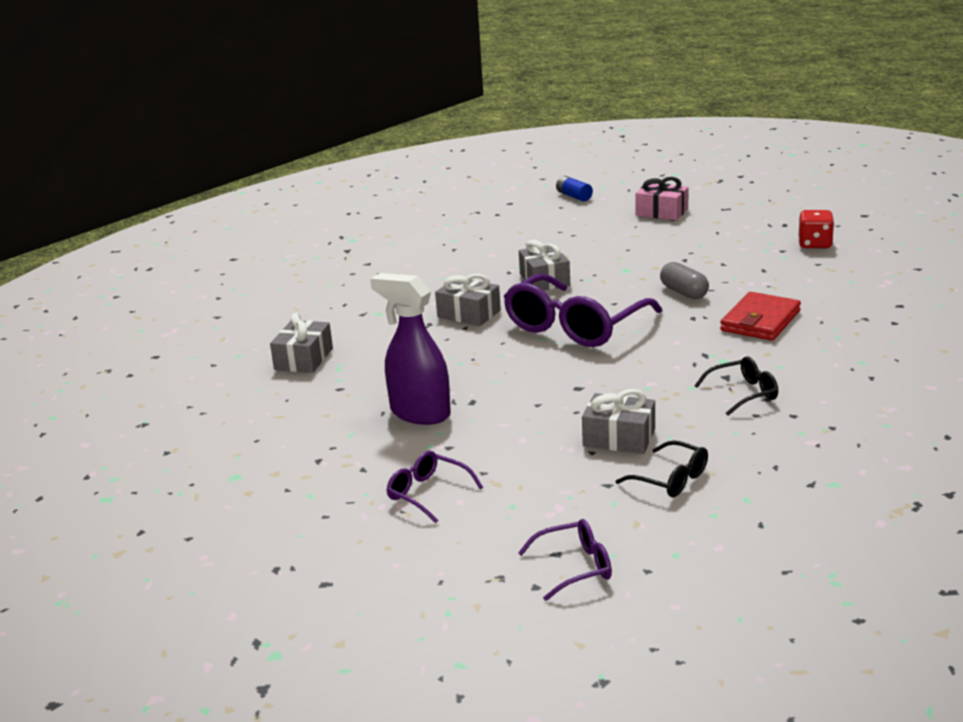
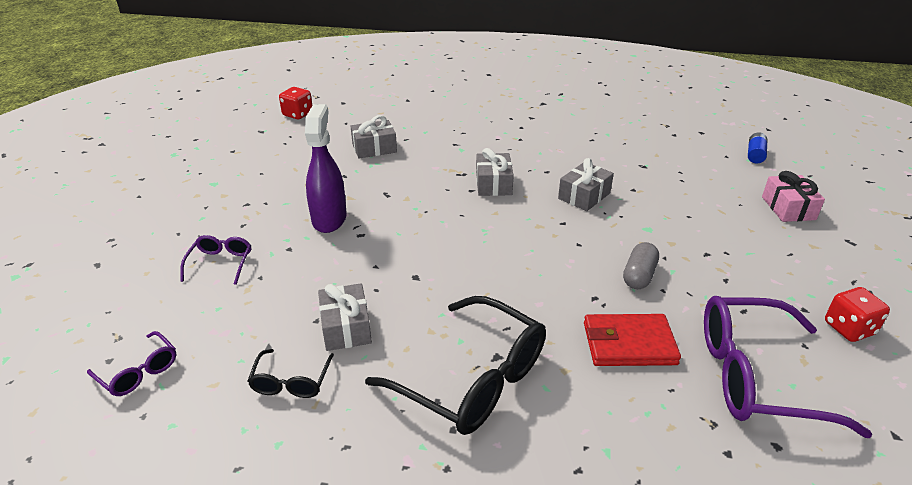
camera: 55 degrees right, 10 degrees up
purple glasses [504,274,663,347] -> purple glasses moved to [704,296,873,438]
black glasses [694,357,778,416] -> black glasses [365,296,546,435], size x2.08
none -> red dice [279,87,312,119]

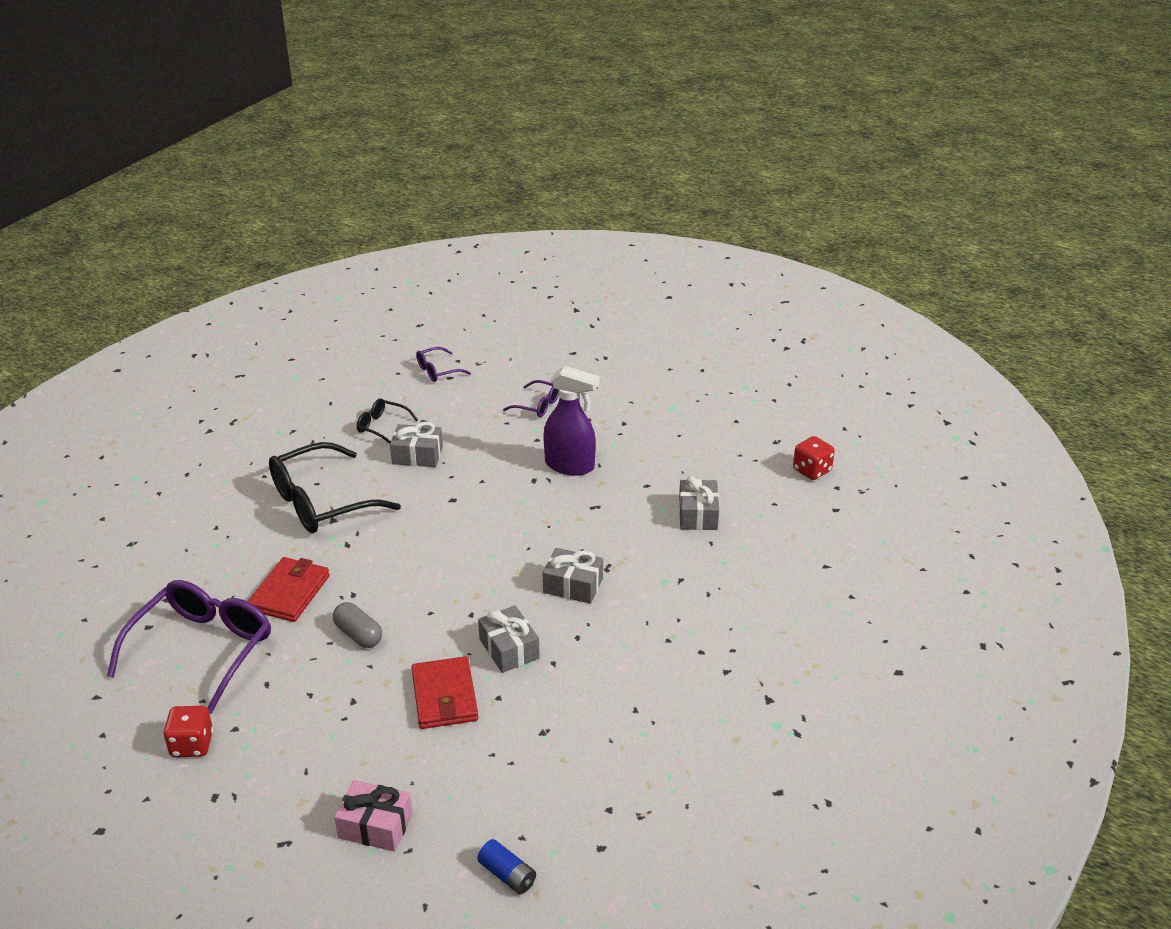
camera: 110 degrees right, 0 degrees up
none -> red wallet [412,656,478,729]

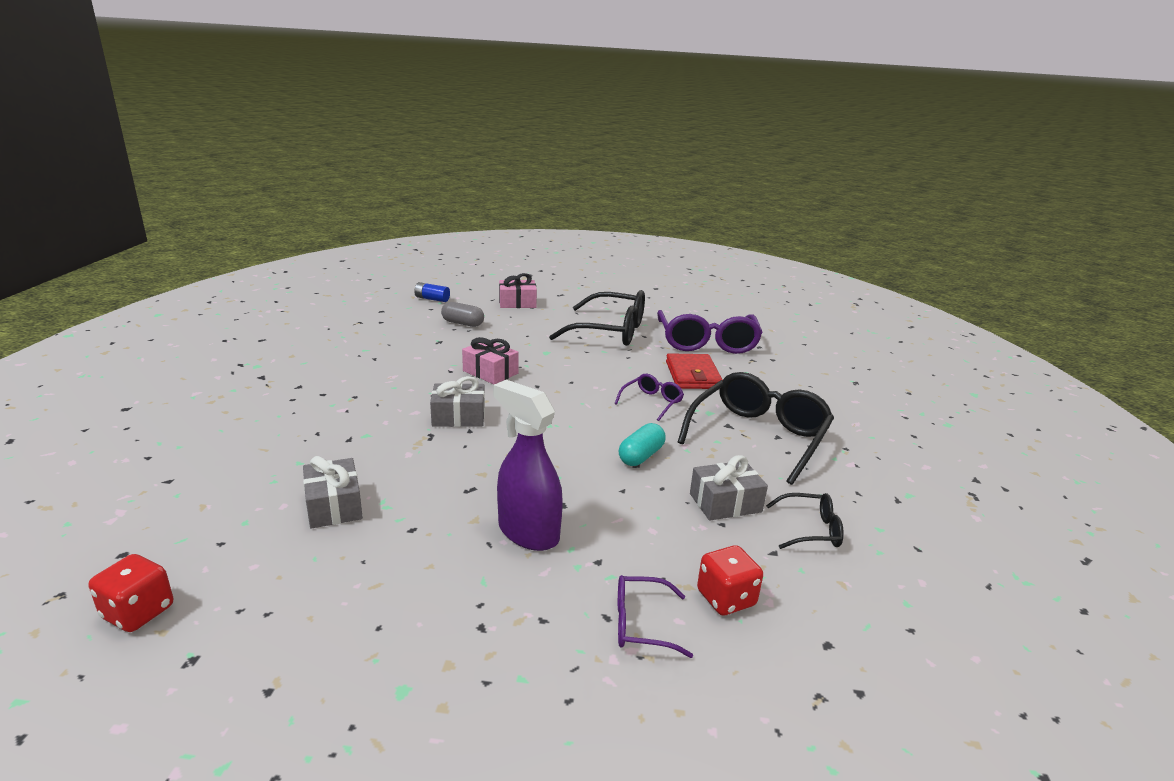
camera: 155 degrees right, 10 degrees down
red dice [163,706,213,757] -> red dice moved to [697,545,763,615]
grey capsule [333,602,382,648] -> grey capsule moved to [441,302,484,327]
red wallet [412,656,478,729] -> none
purple glasses [416,347,471,382] -> purple glasses moved to [614,373,684,421]
grey gift [478,605,540,673] -> pink gift [462,337,519,384]
purple spray bottle [543,366,600,476] -> purple spray bottle turned 45 degrees clockwise [493,380,563,551]
none -> black glasses [549,290,645,346]
none -> turquoise capsule [619,423,666,466]

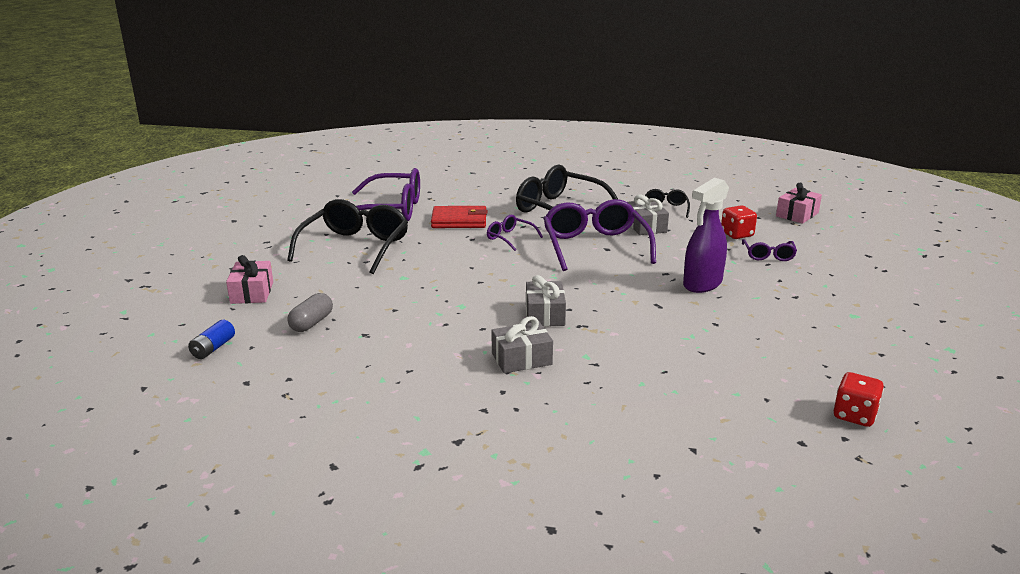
camera: 85 degrees left, 0 degrees up
grey gift [303,456,363,529] -> grey gift moved to [492,316,553,373]
pink gift [462,337,519,384] -> pink gift moved to [776,183,822,224]
turquoise capsule [619,423,666,466] -> purple glasses [543,199,656,271]

